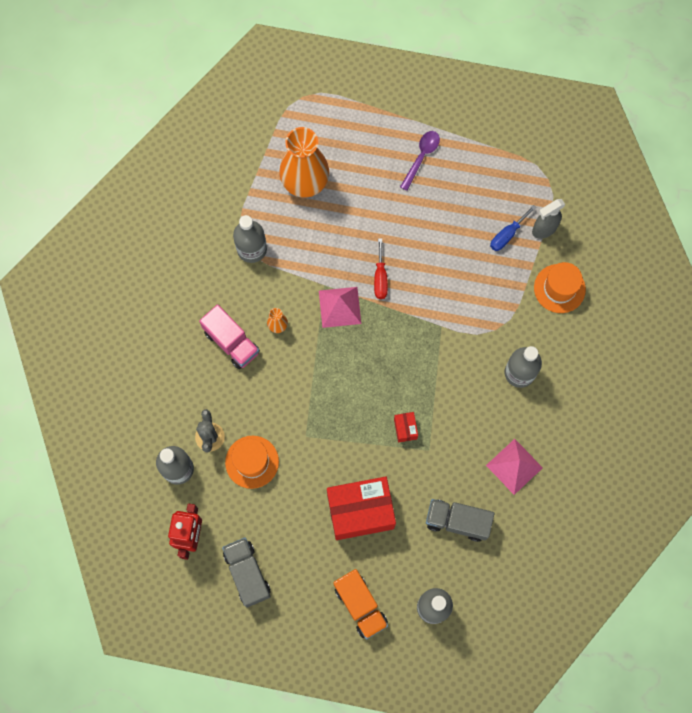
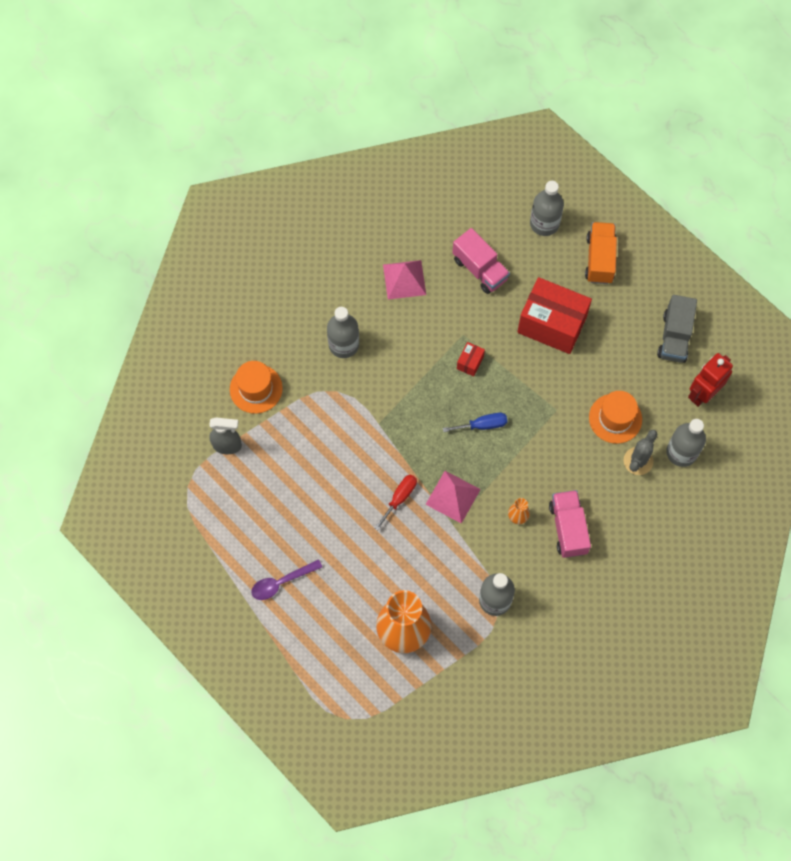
camera: 145 degrees left, 5 degrees down
grey truck [426,499,494,542] -> pink truck [452,228,510,294]
blue screwdriver [490,205,536,251] -> blue screwdriver moved to [443,413,507,432]

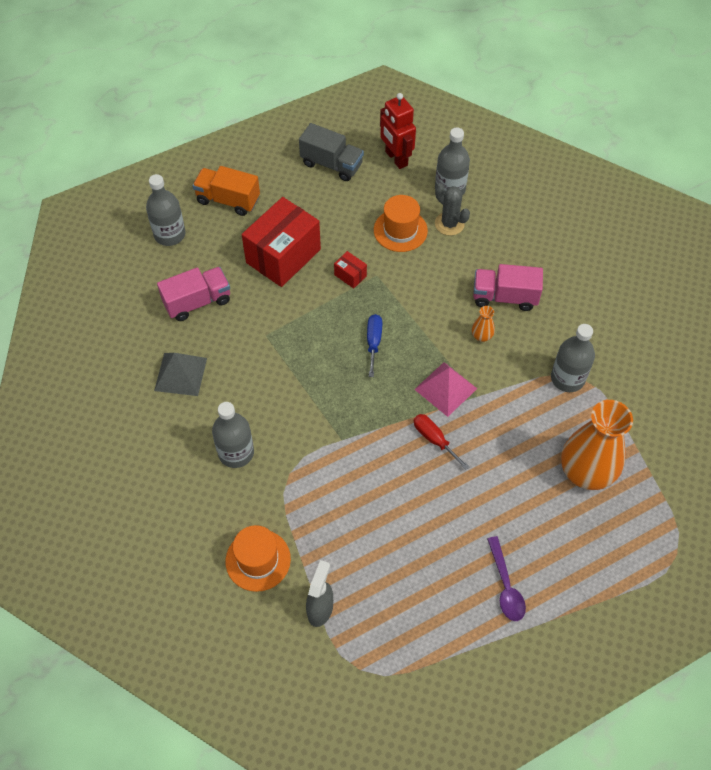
camera: 75 degrees left, 10 degrees down
pink pyramid [383,260,426,300] -> grey pyramid [154,353,207,396]
red box [457,342,485,376] -> red box moved to [334,251,367,288]

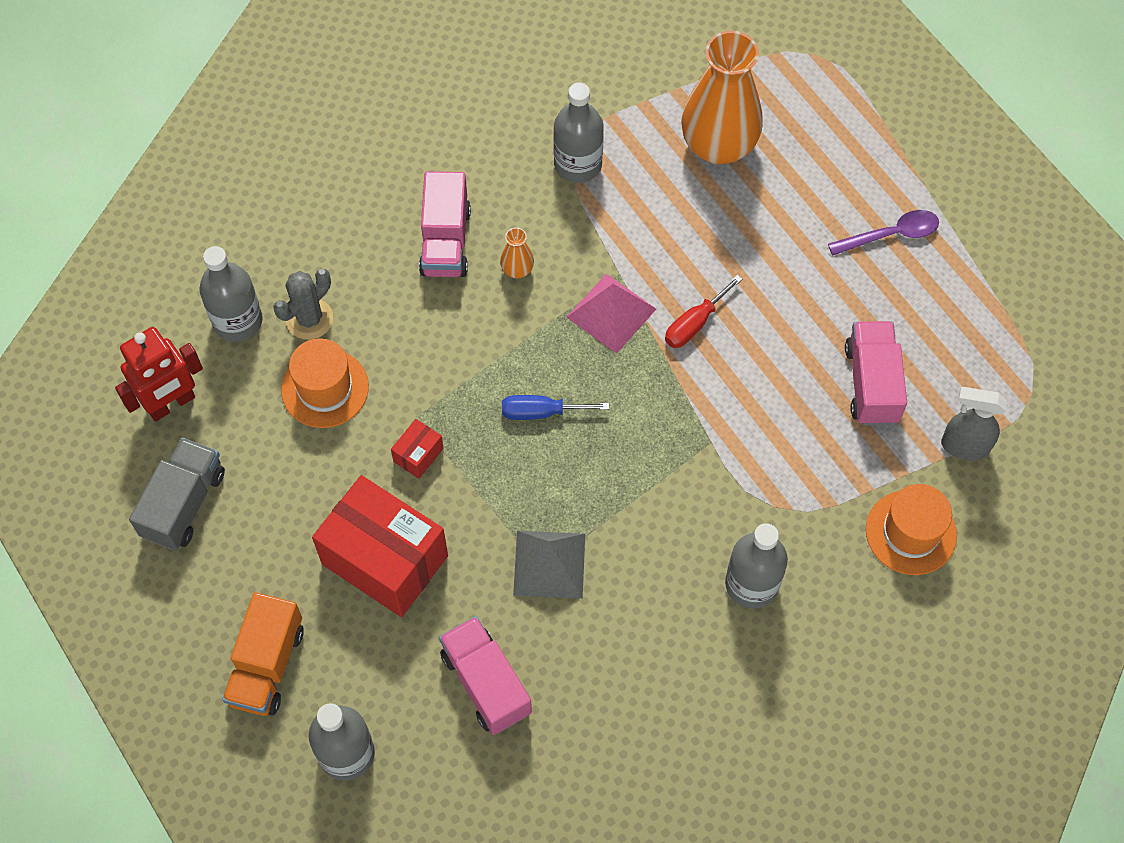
camera: 95 degrees left, 5 degrees up
grey pyramid [154,353,207,396] -> grey pyramid moved to [513,531,585,599]
none -> pink truck [845,321,907,425]

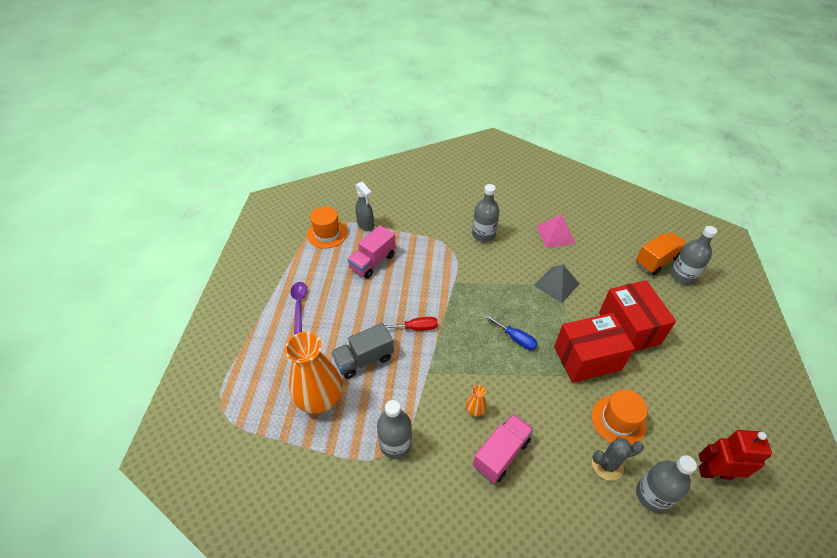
camera: 140 degrees left, 15 degrees down
grey truck [129,438,225,550] -> grey truck moved to [331,323,394,379]
orange truck [222,592,304,716] -> orange truck moved to [636,232,687,275]
red box [391,419,444,479] -> red box [554,313,635,383], size x2.37
pink truck [439,616,532,735] -> none
pink pyramid [566,274,656,353] -> pink pyramid moved to [536,214,576,248]
purple spoon [828,210,939,255] -> purple spoon turned 60 degrees clockwise [290,282,307,334]
orange hat [866,484,957,575] -> orange hat moved to [307,206,348,249]

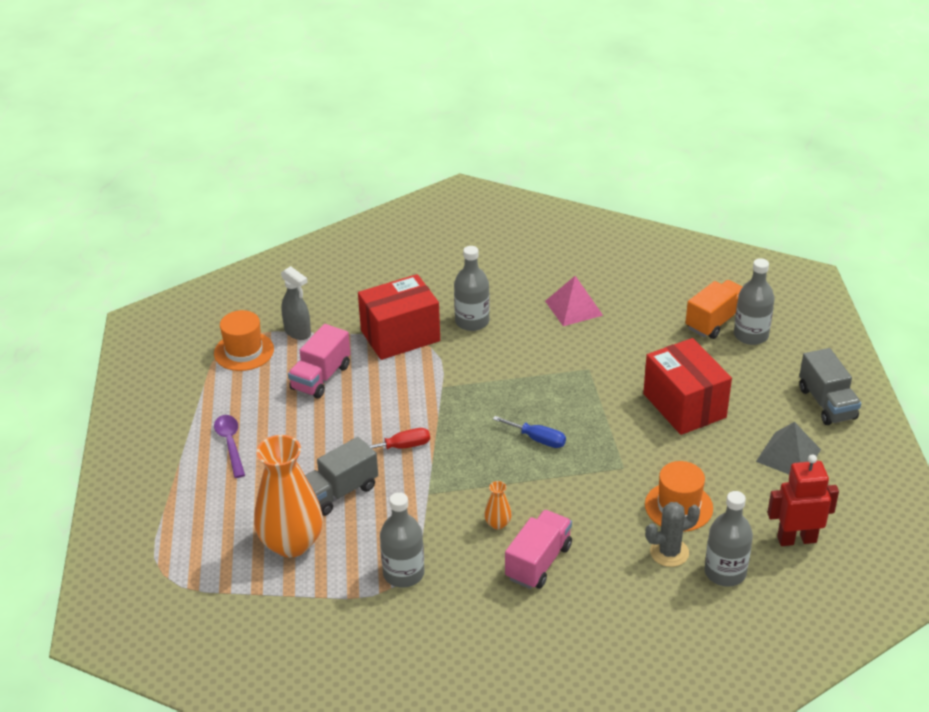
camera: 10 degrees left, 10 degrees down
grey pyramid [534,264,579,303] -> grey pyramid moved to [756,422,821,474]
red box [554,313,635,383] -> red box moved to [358,274,440,360]
none -> grey truck [799,348,861,425]

